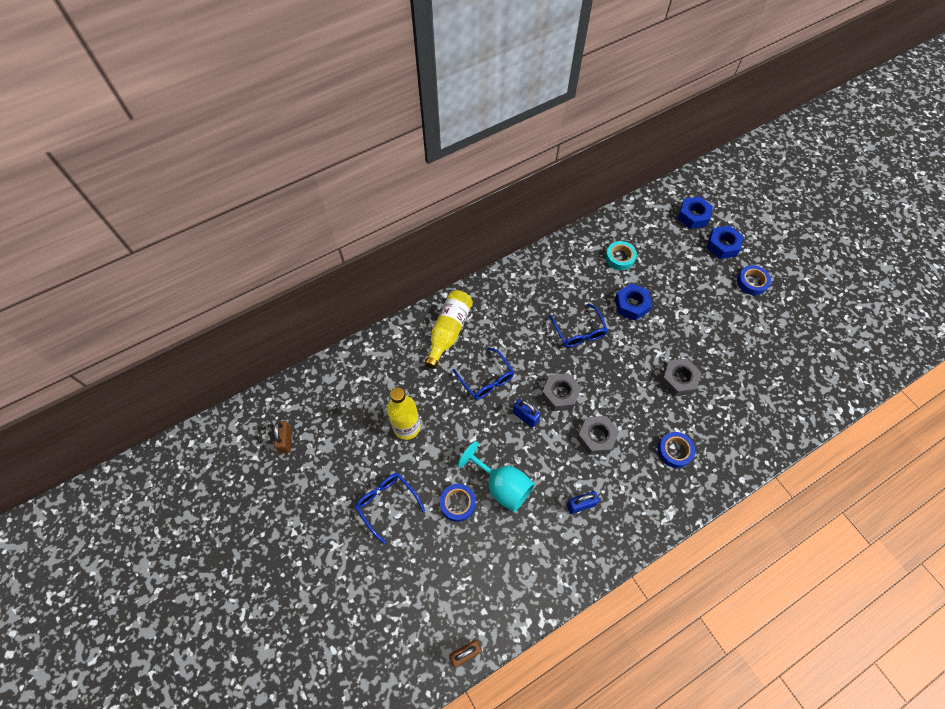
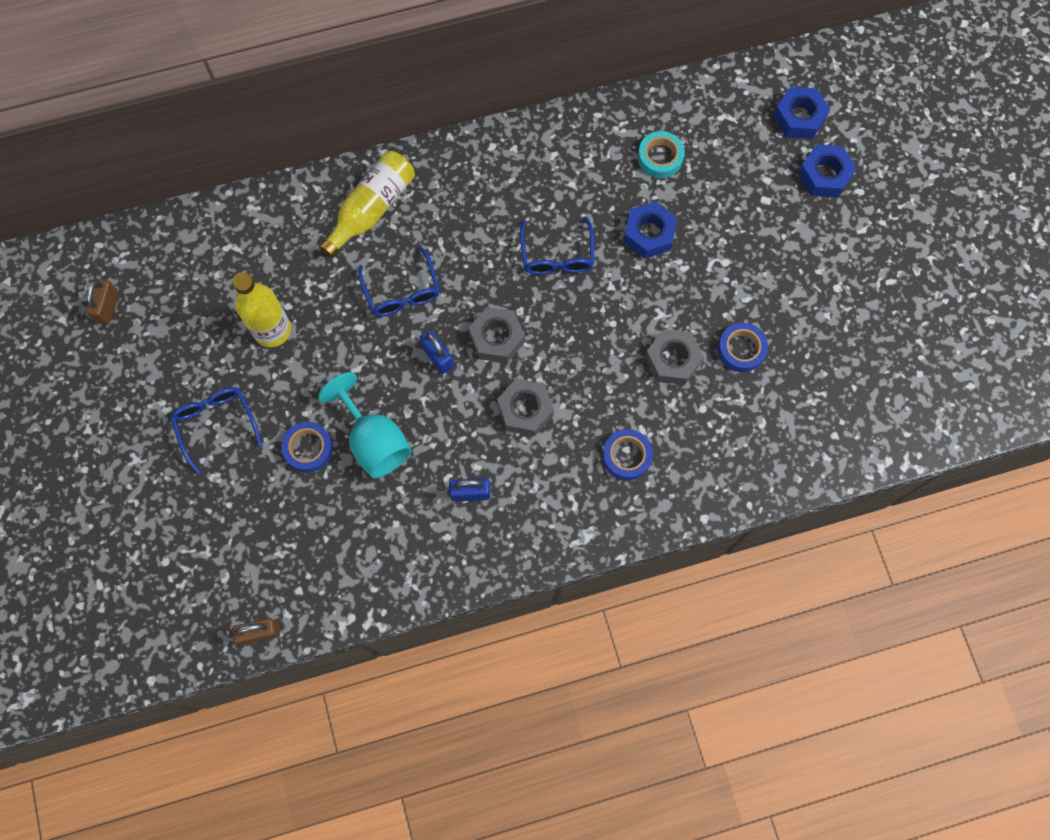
camera: 15 degrees right, 10 degrees up
blue tape [737,265,771,295] -> blue tape moved to [718,323,768,372]

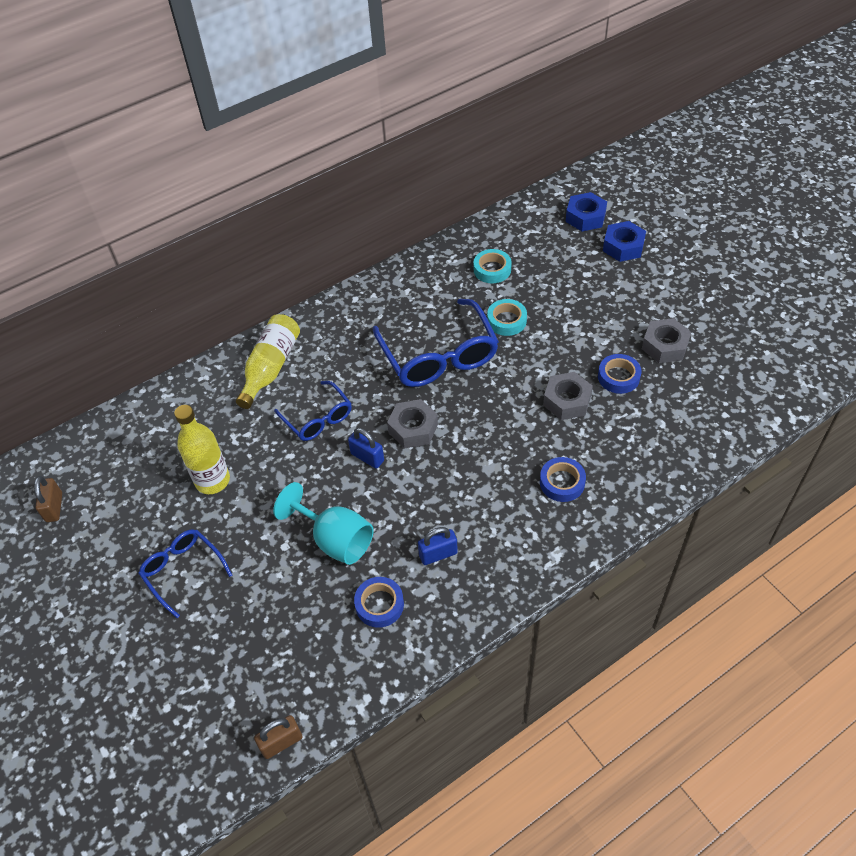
camera: 15 degrees left, 20 degrees down
blue tape [281,422,333,473] -> blue tape moved to [354,577,404,628]
grey nut [497,378,554,436] -> grey nut moved to [642,318,691,363]
blue glasses [520,217,594,275] -> blue glasses [373,299,499,387], size x1.74
blue nut [624,201,677,259] -> turquoise tape [487,299,527,336]

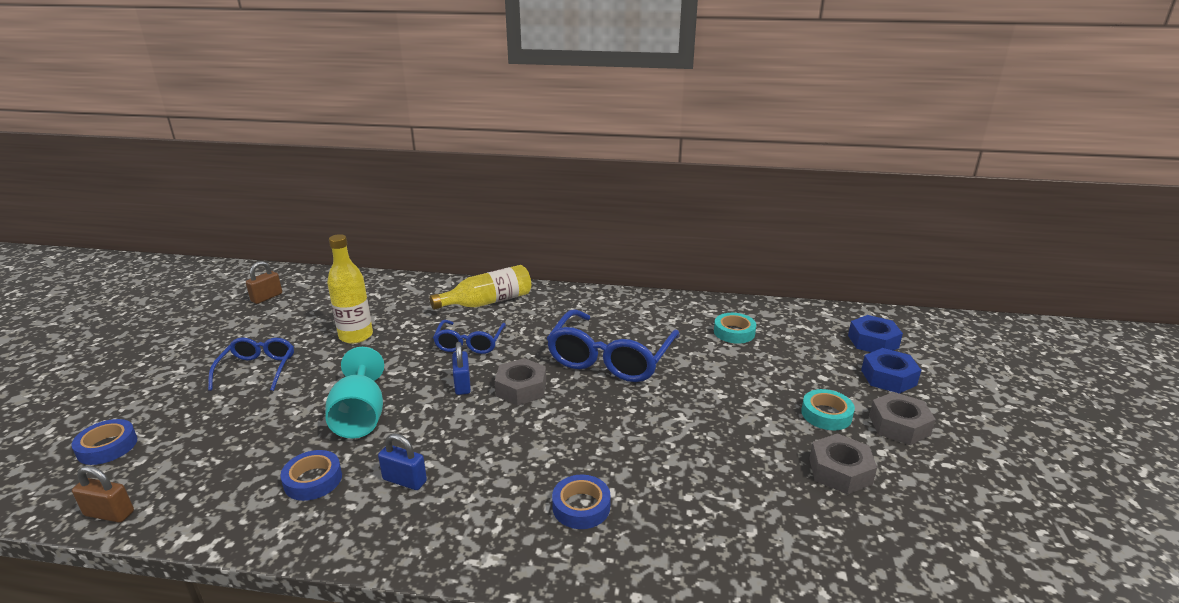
camera: 40 degrees right, 25 degrees down
turquoise tape [487,299,527,336] -> turquoise tape moved to [801,389,855,430]
grey nut [543,372,593,420] -> grey nut moved to [869,392,936,445]
blue tape [598,354,641,394] -> blue tape moved to [71,419,137,465]

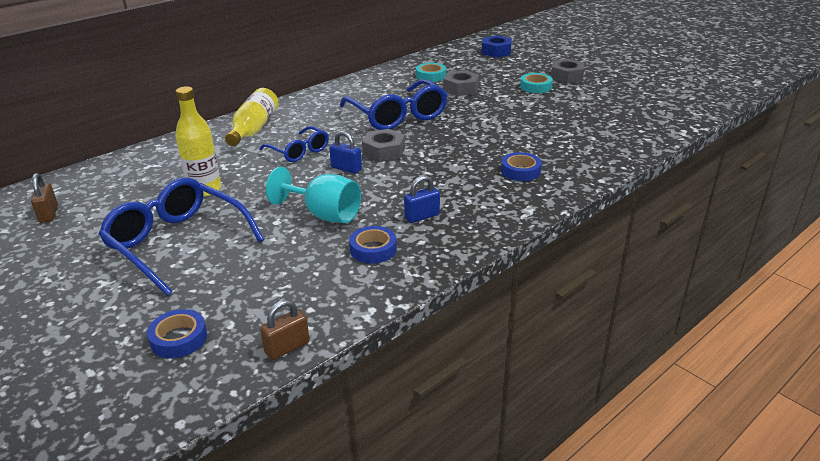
camera: 50 degrees left, 5 degrees up
blue glasses [208,337,294,391] -> blue glasses [99,178,264,296], size x1.74
grey nut [809,433,877,494] -> grey nut moved to [443,70,479,96]
blue nut [861,348,921,394] -> none

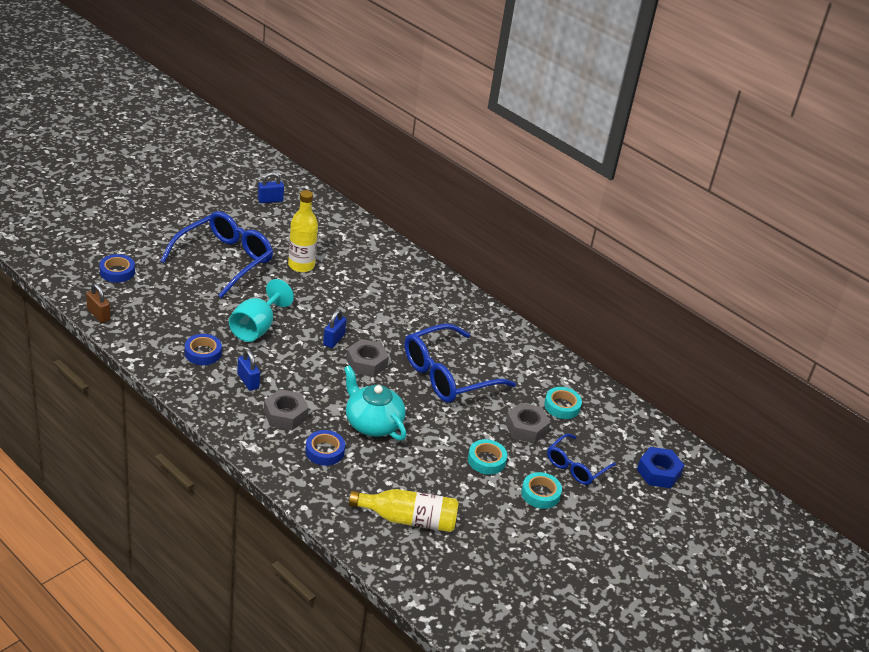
camera: 80 degrees right, 5 degrees up
brown padlock [31,173,58,223] -> blue padlock [258,172,284,203]
yellow bottle [225,88,279,146] -> yellow bottle moved to [349,489,459,532]
blue glasses [259,126,329,162] -> blue glasses moved to [547,434,617,485]
grey nut [551,59,584,84] -> grey nut moved to [264,389,308,430]
none -> turquoise teapot [344,365,407,441]
none -> turquoise tape [468,439,507,475]

